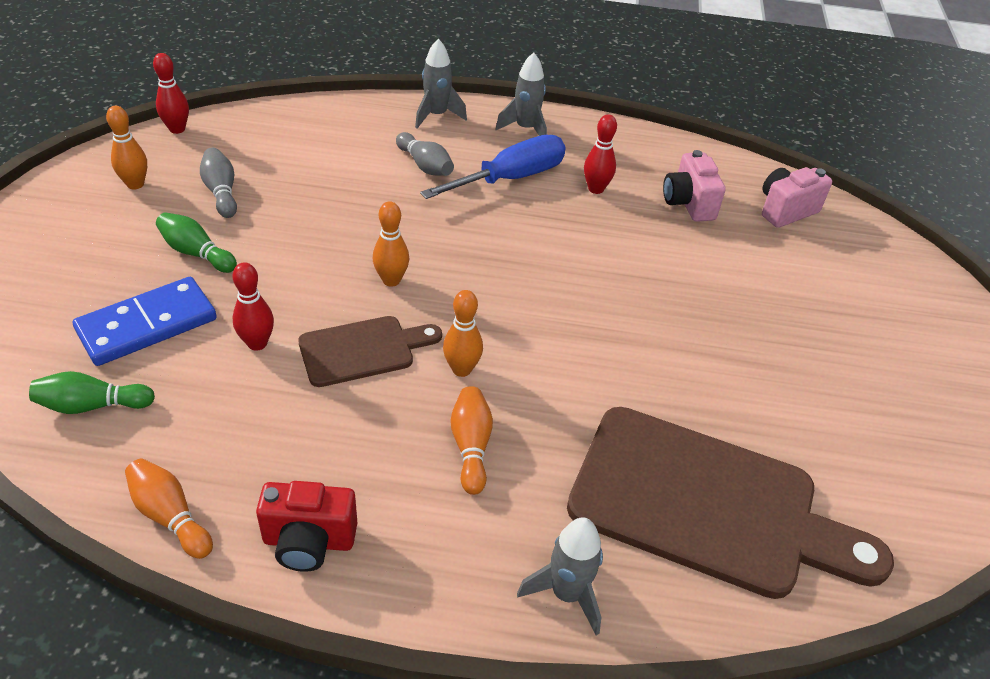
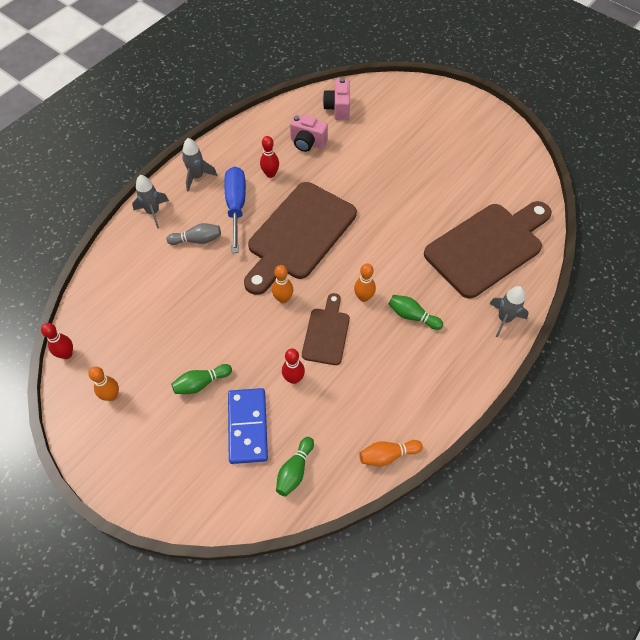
camera: 55 degrees left, 15 degrees up
grey bowling pin [200,148,237,218] -> none
red camera [256,481,357,572] -> none
orange bowling pin [450,386,493,495] -> green bowling pin [388,295,443,330]
none -> brown cutting board [244,182,357,295]

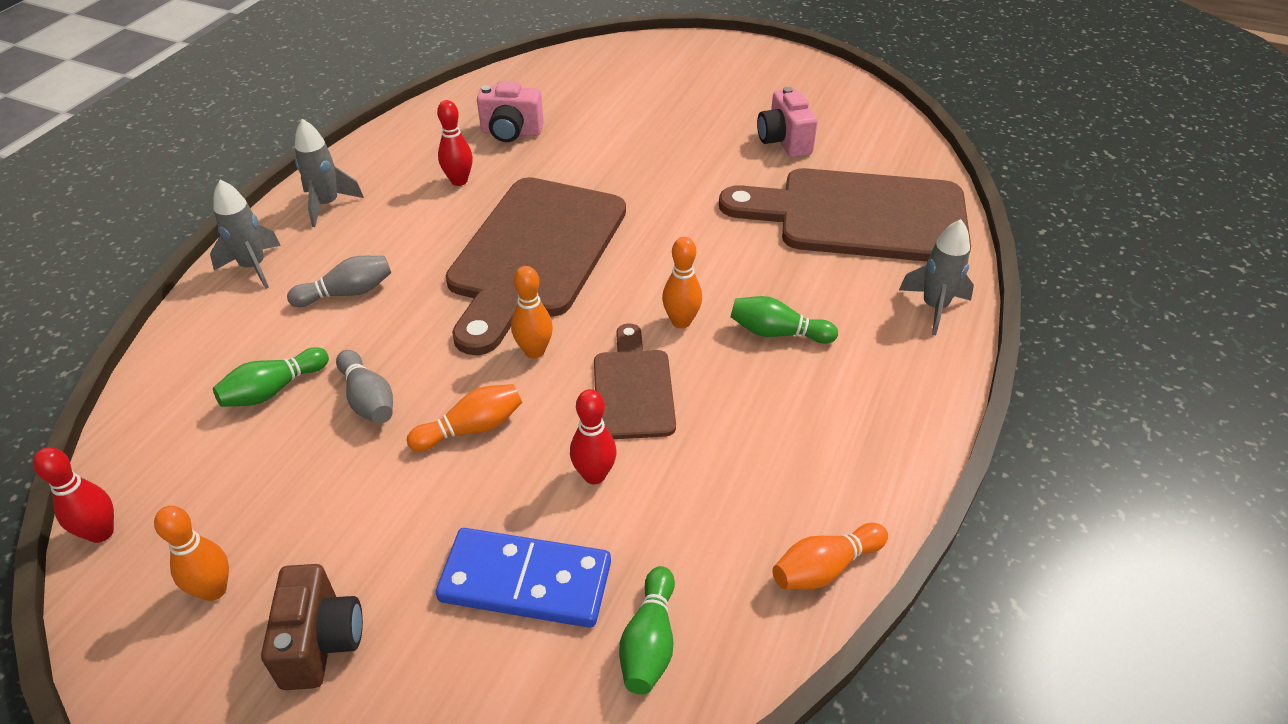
camera: 15 degrees left, 15 degrees down
green bowling pin [171,364,232,394] -> green bowling pin moved to [213,347,329,407]
blue screwdriver [225,166,246,253] -> none
blue domino [228,388,268,464] -> blue domino turned 60 degrees counterclockwise [436,528,611,628]
pink camera [323,78,350,120] -> pink camera moved to [757,87,818,157]
brown cutting board [424,201,552,299] -> brown cutting board turned 120 degrees counterclockwise [719,168,971,262]
none -> brown camera [261,564,363,690]
none -> grey bowling pin [336,350,393,424]
none -> orange bowling pin [407,384,522,451]

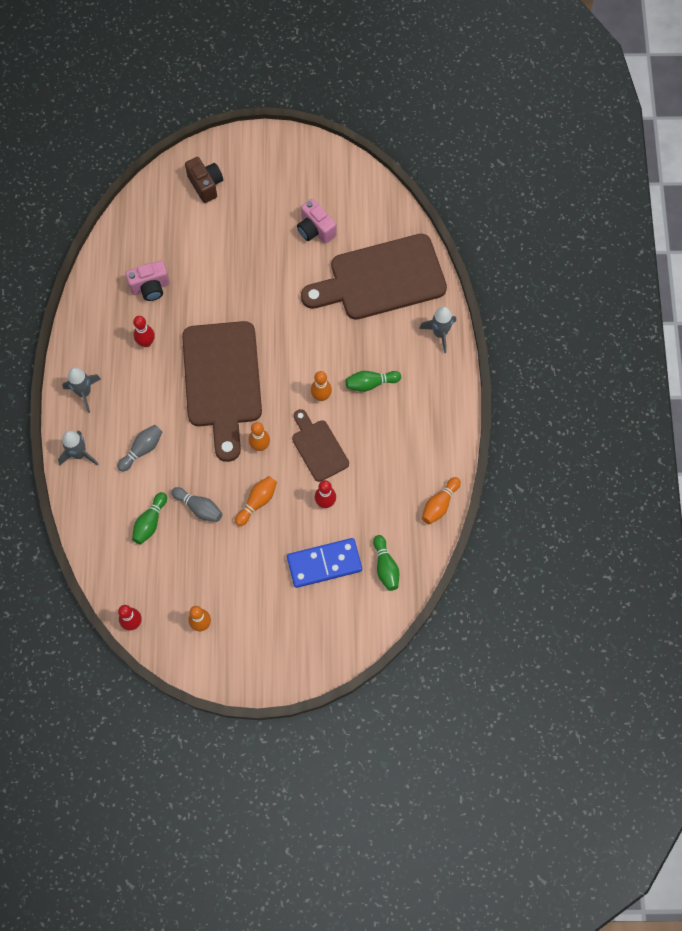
camera: 25 degrees left, 25 degrees up
brown camera [261,564,363,690] -> brown camera moved to [185,157,223,203]

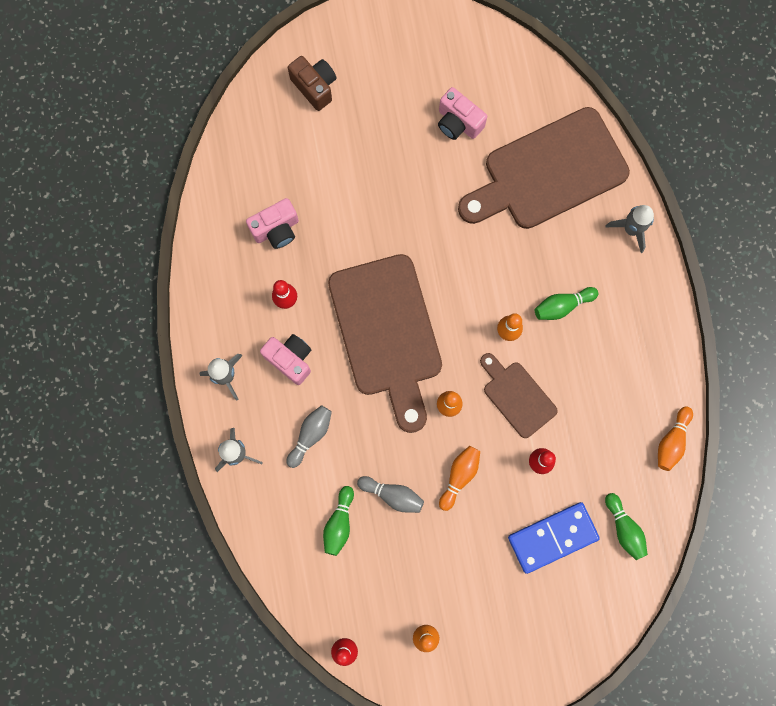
camera: 10 degrees left, 10 degrees up
none -> pink camera [260,334,311,385]

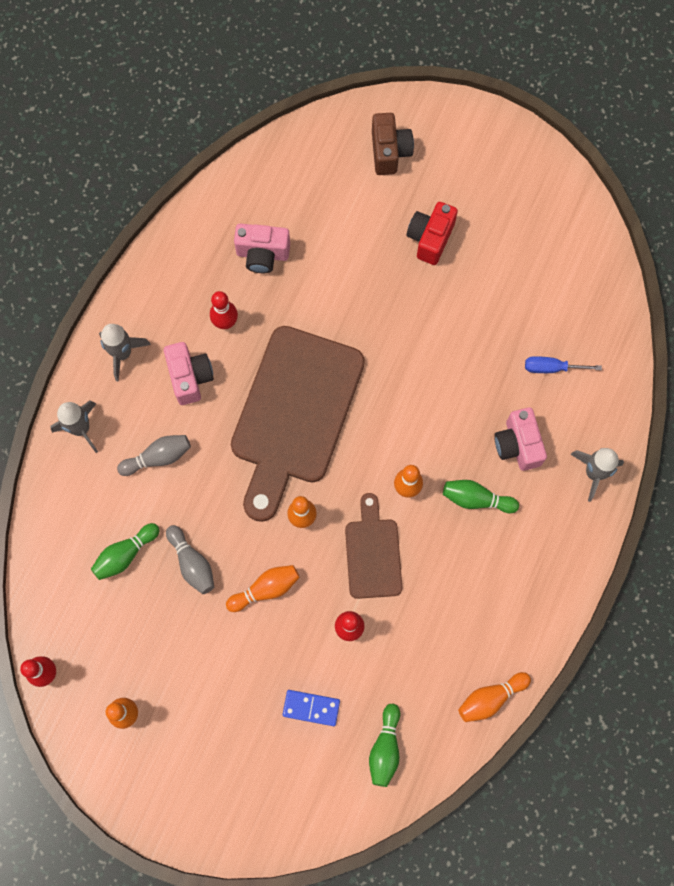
camera: 35 degrees right, 5 degrees down
pink camera [438,87,487,140] -> pink camera moved to [494,408,547,471]
brown cutting board [458,107,630,229] -> blue screwdriver [525,356,602,373]
blue domino [508,502,600,574] -> blue domino [282,690,340,726], size x0.57
none -> red camera [407,202,458,265]

